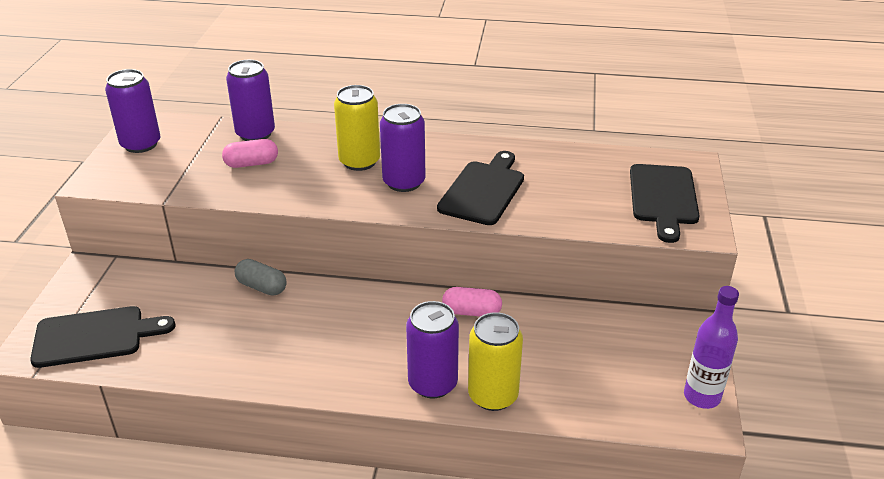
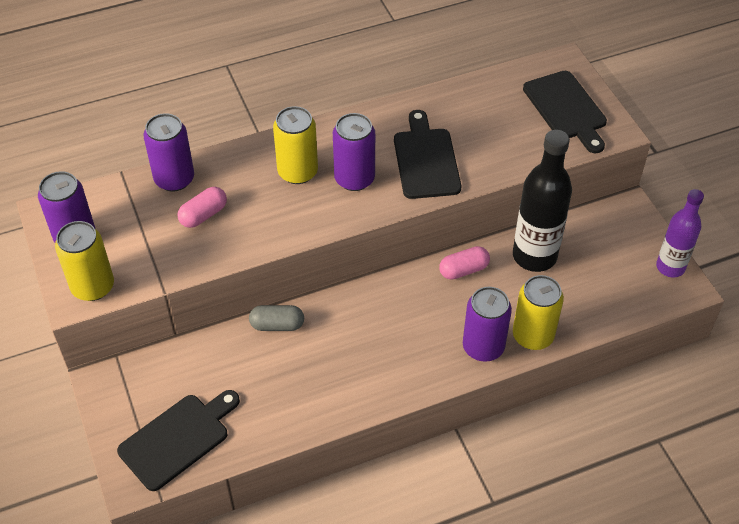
camera: 30 degrees left, 15 degrees up
none -> yellow can [55,221,114,301]
none -> black bottle [513,130,572,272]

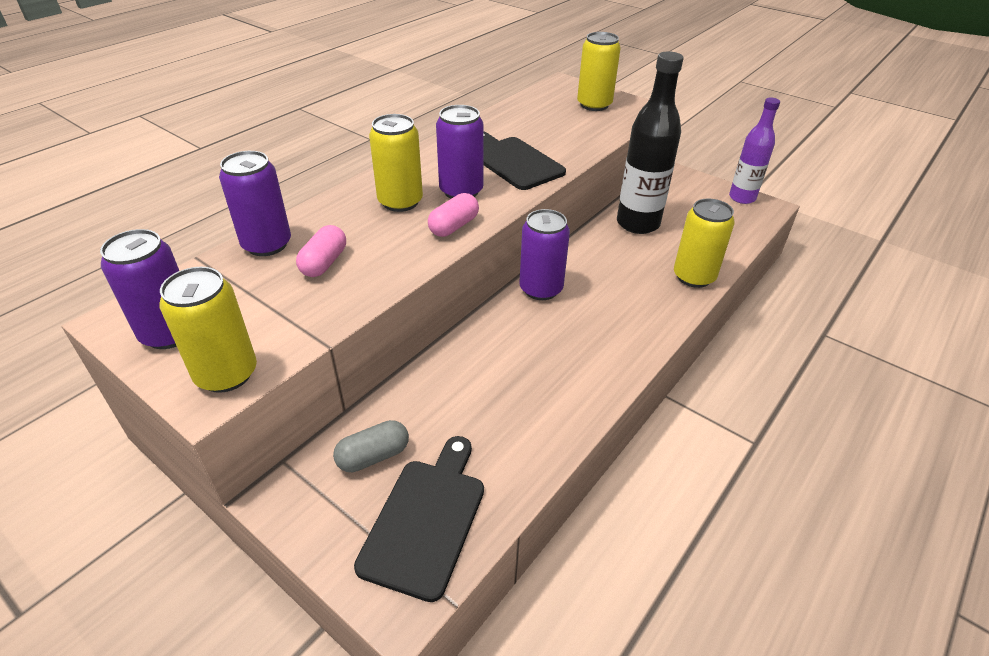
camera: 30 degrees left, 10 degrees down
grey capsule [249,305,304,331] -> grey capsule moved to [333,420,409,472]
pink capsule [439,246,490,280] -> pink capsule moved to [428,193,479,237]
purple can [463,287,512,362] -> purple can moved to [519,209,570,300]
black cutting board [523,71,607,154] -> yellow can [577,32,621,111]

